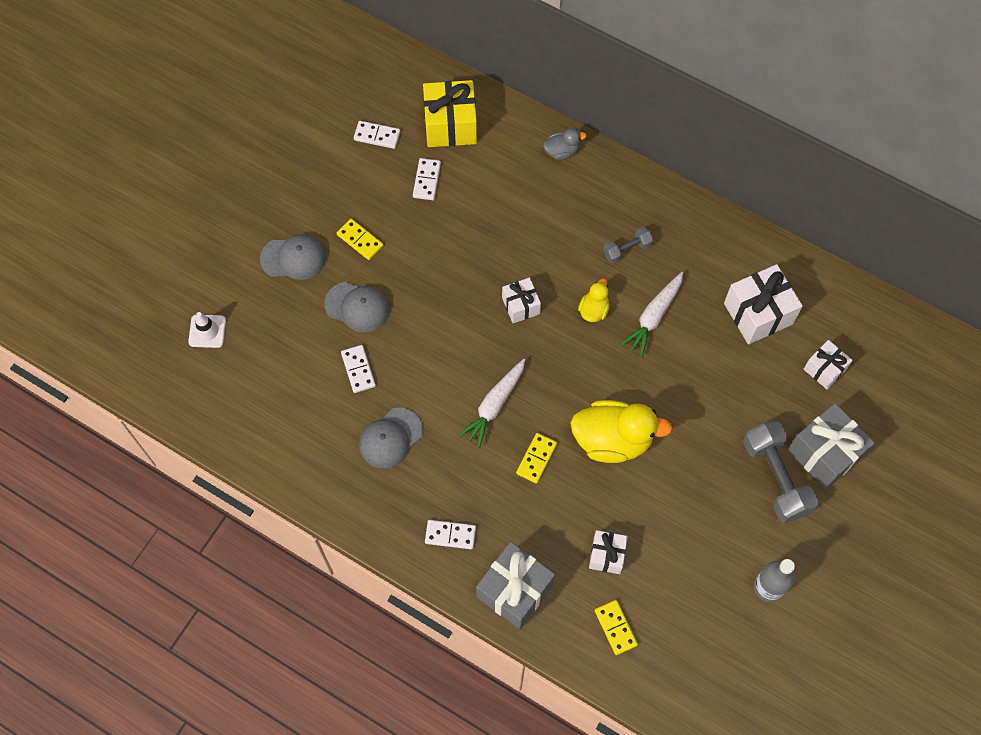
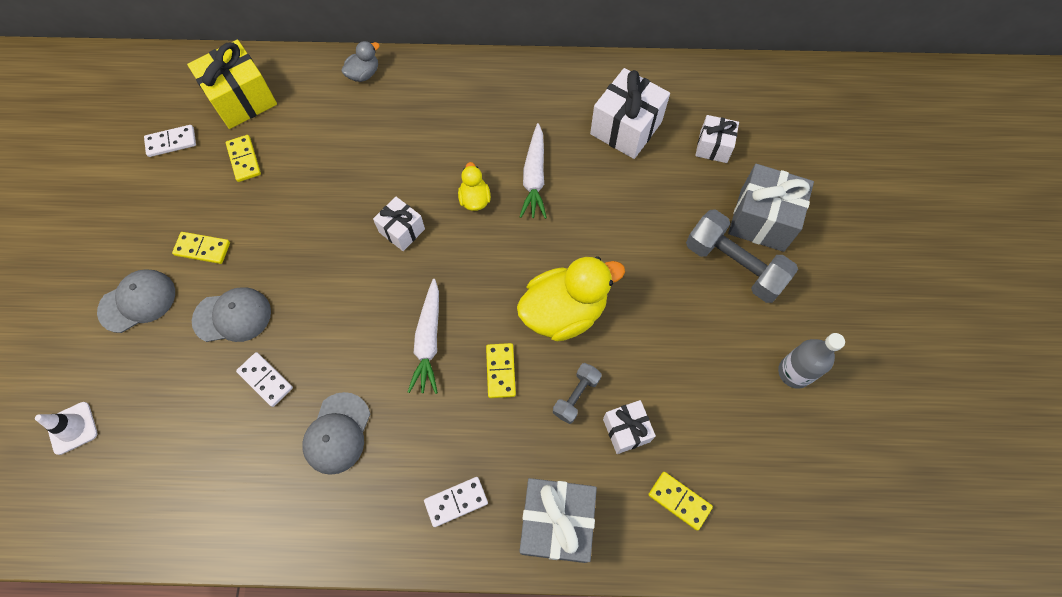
camera: 30 degrees left, 0 degrees up
white domino [413,158,441,200] -> yellow domino [226,135,261,182]
grey dumbbell [603,227,653,264] -> grey dumbbell moved to [553,363,602,424]

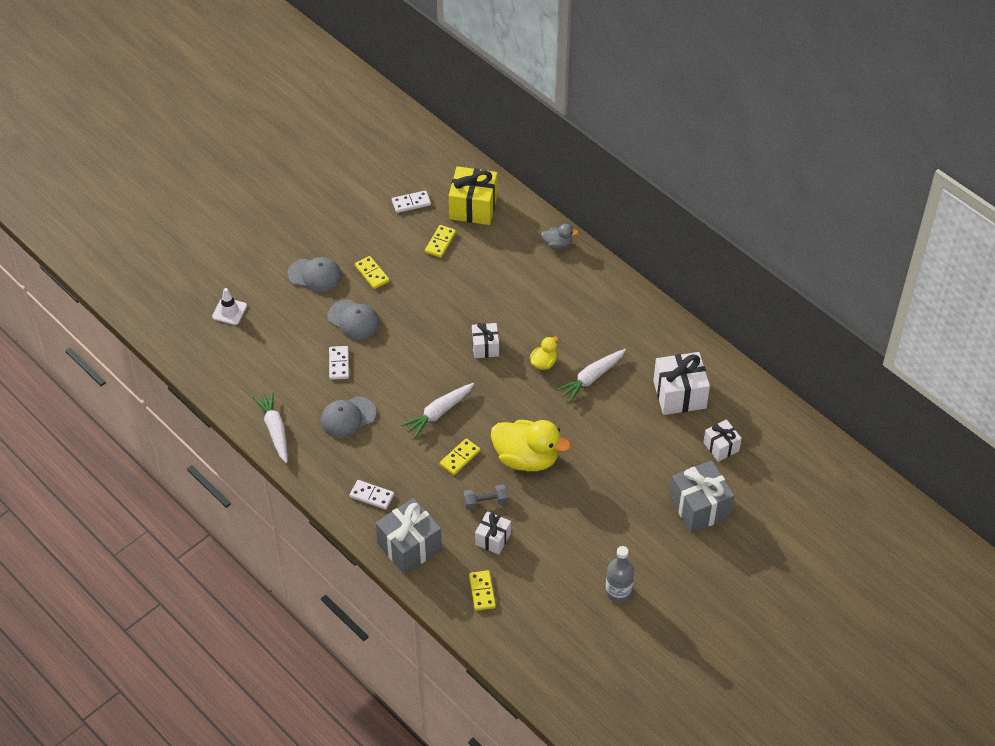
camera: 45 degrees right, 15 degrees down
white domino [144,125,196,157] -> white domino turned 45 degrees counterclockwise [392,190,431,213]
grey dumbbell [686,209,798,303] -> none
none -> white carrot [253,391,288,463]

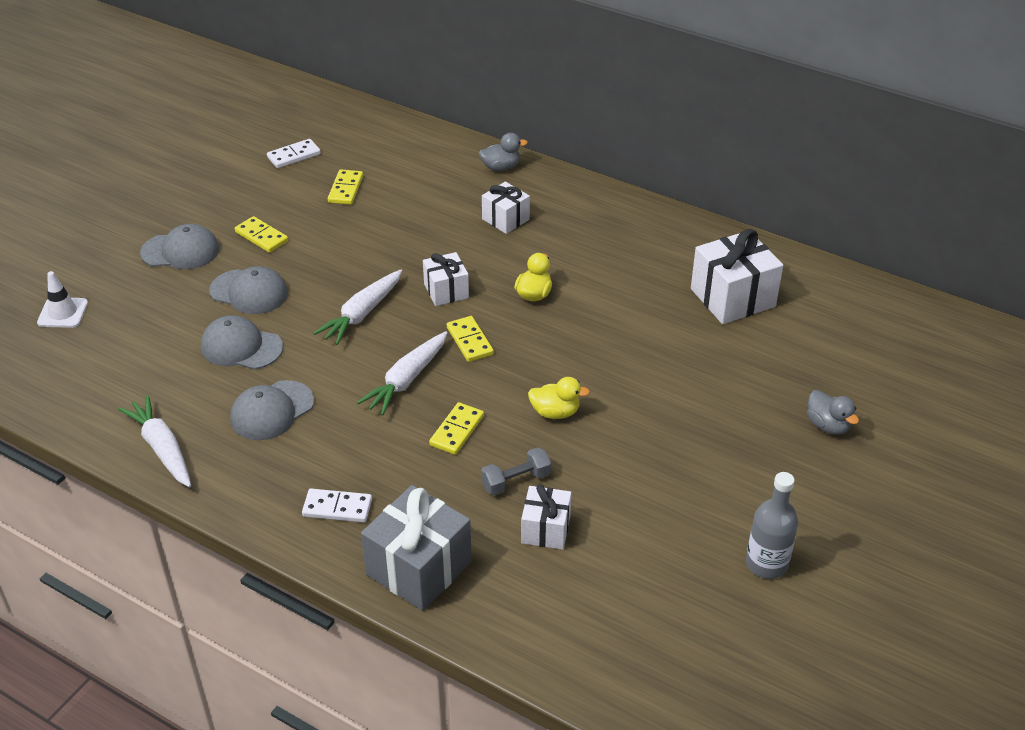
camera: 15 degrees left, 10 degrees down
white domino [329,346,349,380] -> grey cap [201,315,283,370]
yellow gift [449,166,497,225] -> none
yellow domino [469,570,496,611] -> yellow domino moved to [447,316,494,362]
yellow duck [491,420,571,471] -> yellow duck [528,377,590,419], size x0.49
white carrot [556,349,626,403] -> white carrot moved to [313,269,402,345]
grey gift [669,460,734,533] -> grey duck [807,390,859,435]
white gift [703,419,742,462] -> white gift moved to [482,181,530,234]

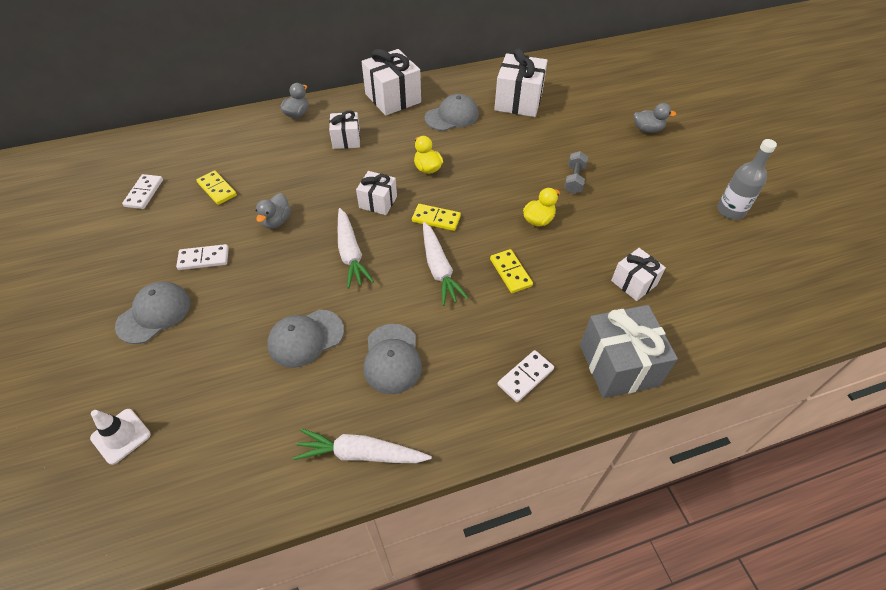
camera: 50 degrees left, 10 degrees up
grey cap [209,266,288,314] -> grey cap moved to [425,94,479,131]
yellow domino [235,216,288,253] -> white domino [176,244,229,270]
grey dumbbell [481,447,551,496] -> grey dumbbell moved to [564,151,588,194]
none -> grey duck [256,193,291,229]
none -> white gift [362,49,421,116]

